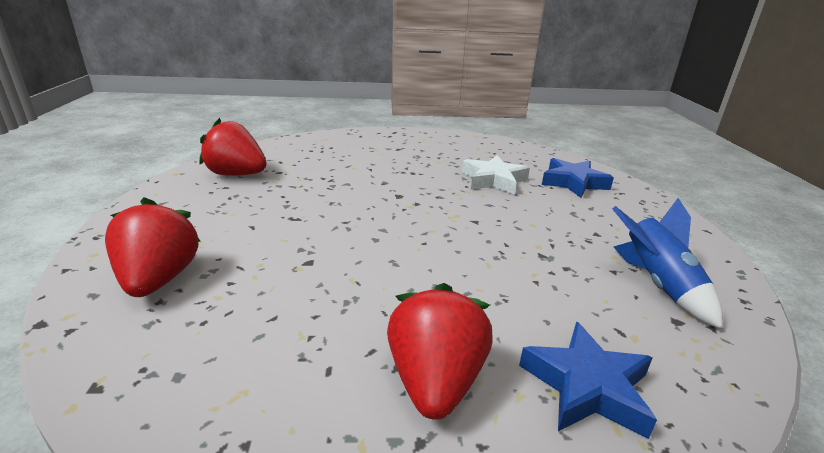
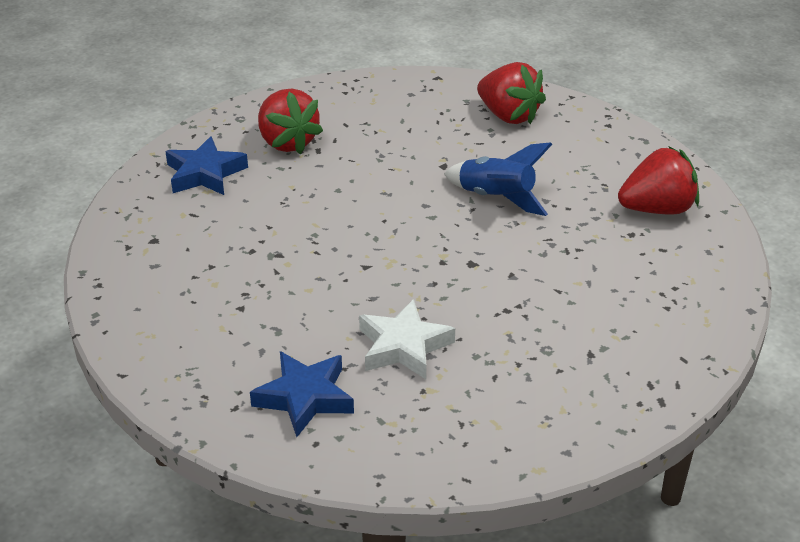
camera: 145 degrees right, 10 degrees up
blue rocket [612,198,723,329] -> blue rocket moved to [444,142,553,216]

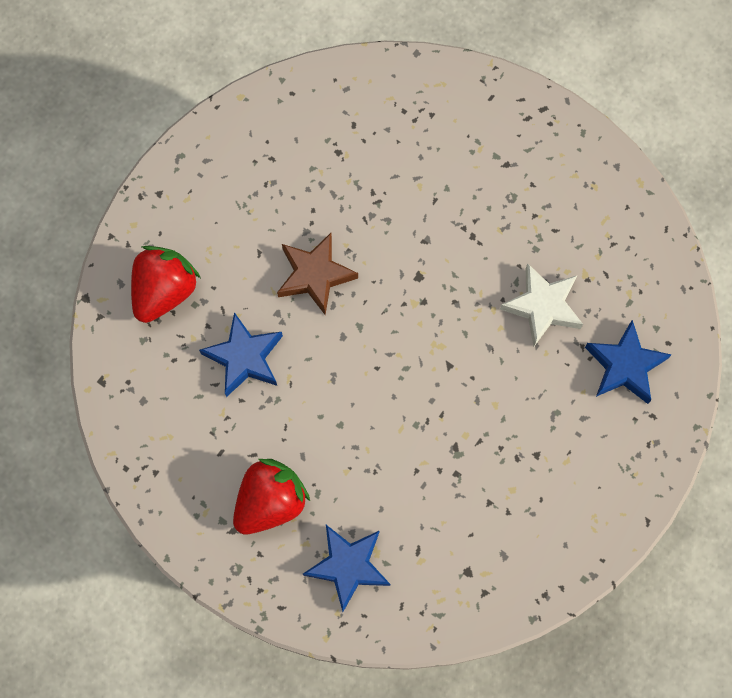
camera: 105 degrees left, 35 degrees up
blue rocket [444,142,553,216] -> brown star [277,233,358,315]
red strawberry [618,146,699,215] -> none
none -> blue star [199,312,283,397]

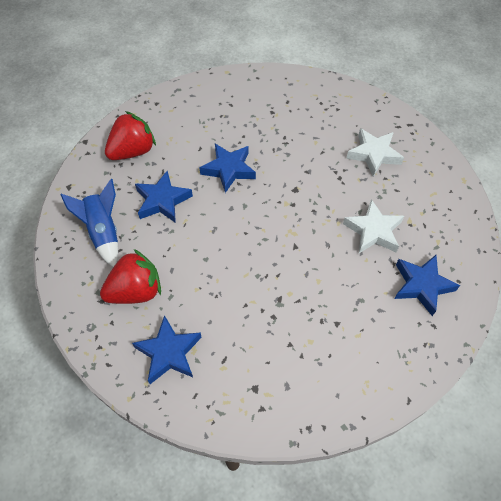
camera: 20 degrees right, 15 degrees down
brown star [277,233,358,315] -> blue star [199,144,256,193]
none -> blue rocket [60,179,118,267]
none -> white star [347,128,404,177]

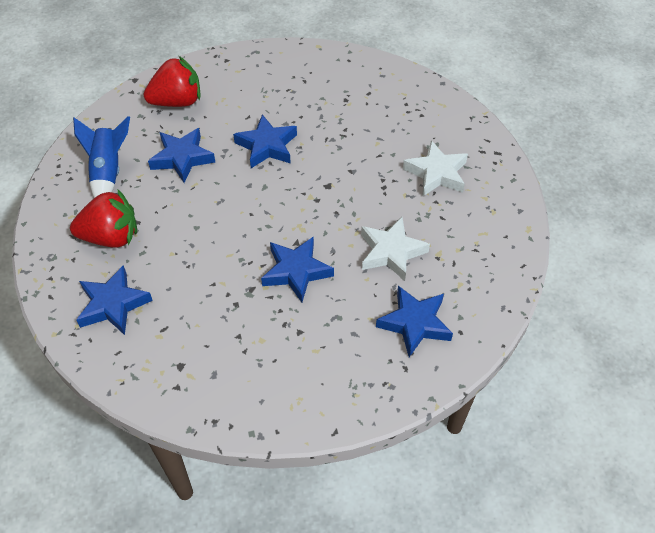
camera: 20 degrees right, 5 degrees down
none -> blue star [261,236,334,302]

